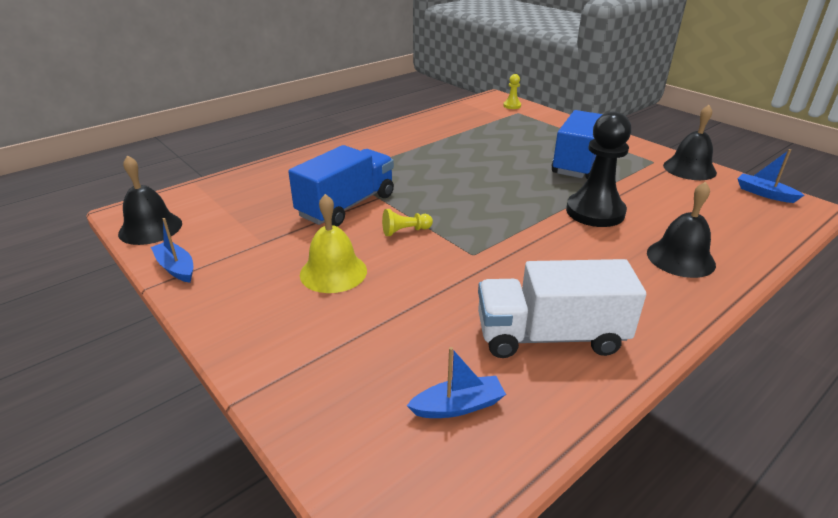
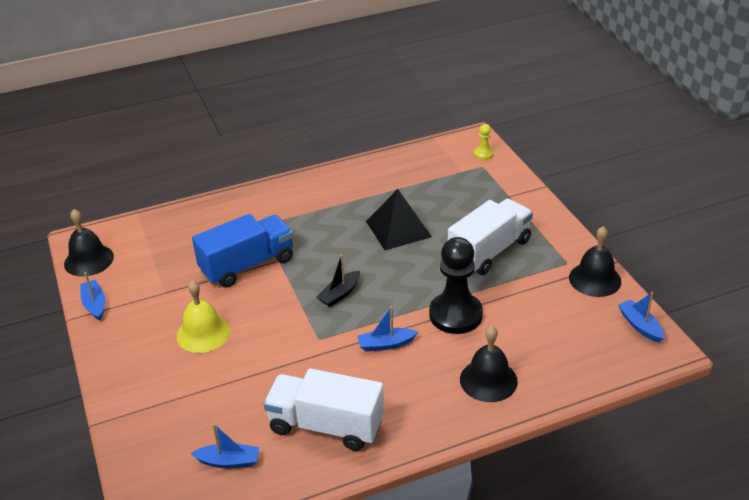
camera: 20 degrees right, 5 degrees up
yellow pawn [382,209,433,236] -> none
blue truck [552,110,603,179] -> white truck [448,199,533,275]
none -> black boat [316,254,360,307]
none -> blue boat [358,306,418,352]
none -> black pyramid [366,189,432,250]

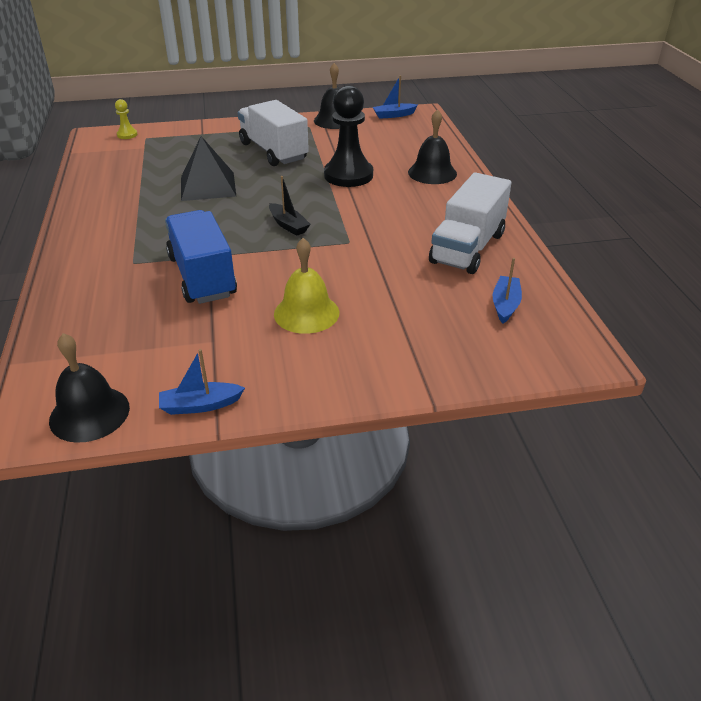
camera: 80 degrees left, 0 degrees up
blue boat [358,306,418,352] -> none

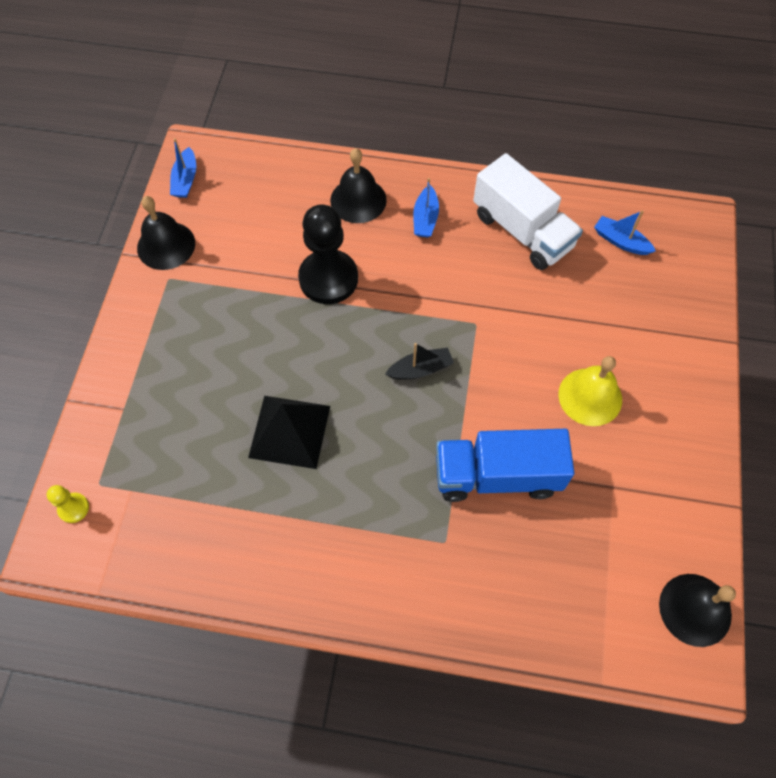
camera: 70 degrees left, 25 degrees up
blue boat [159,349,245,415] -> blue boat moved to [413,178,439,237]
white truck [238,100,309,166] -> none

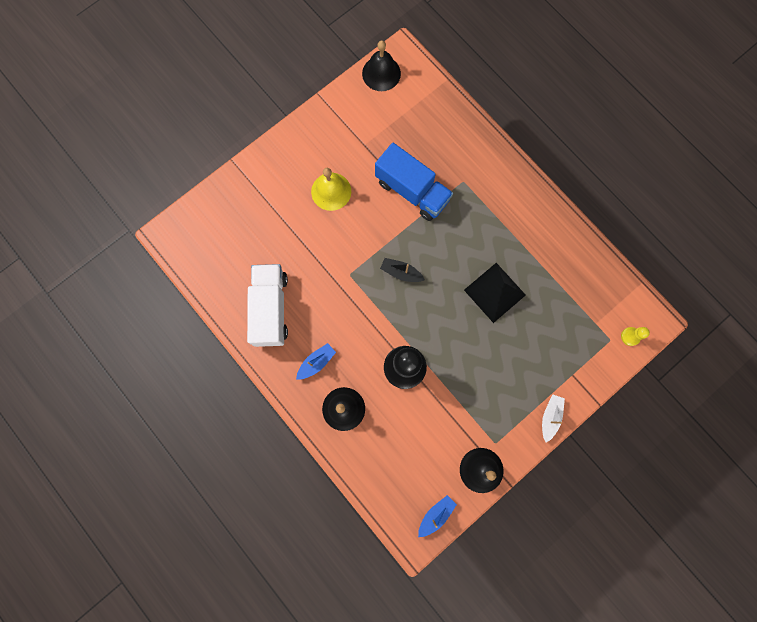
camera: 140 degrees left, 15 degrees up
blue boat [594,210,656,255] -> none
none -> white boat [542,394,565,443]

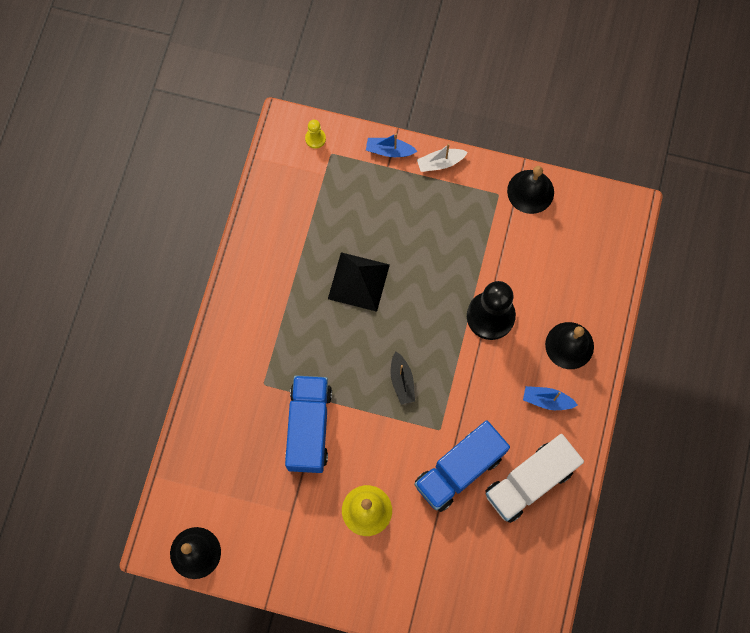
camera: 125 degrees left, 5 degrees down
blue boat [418,495,457,537] -> blue boat moved to [366,133,418,157]
none -> blue truck [414,420,510,512]

